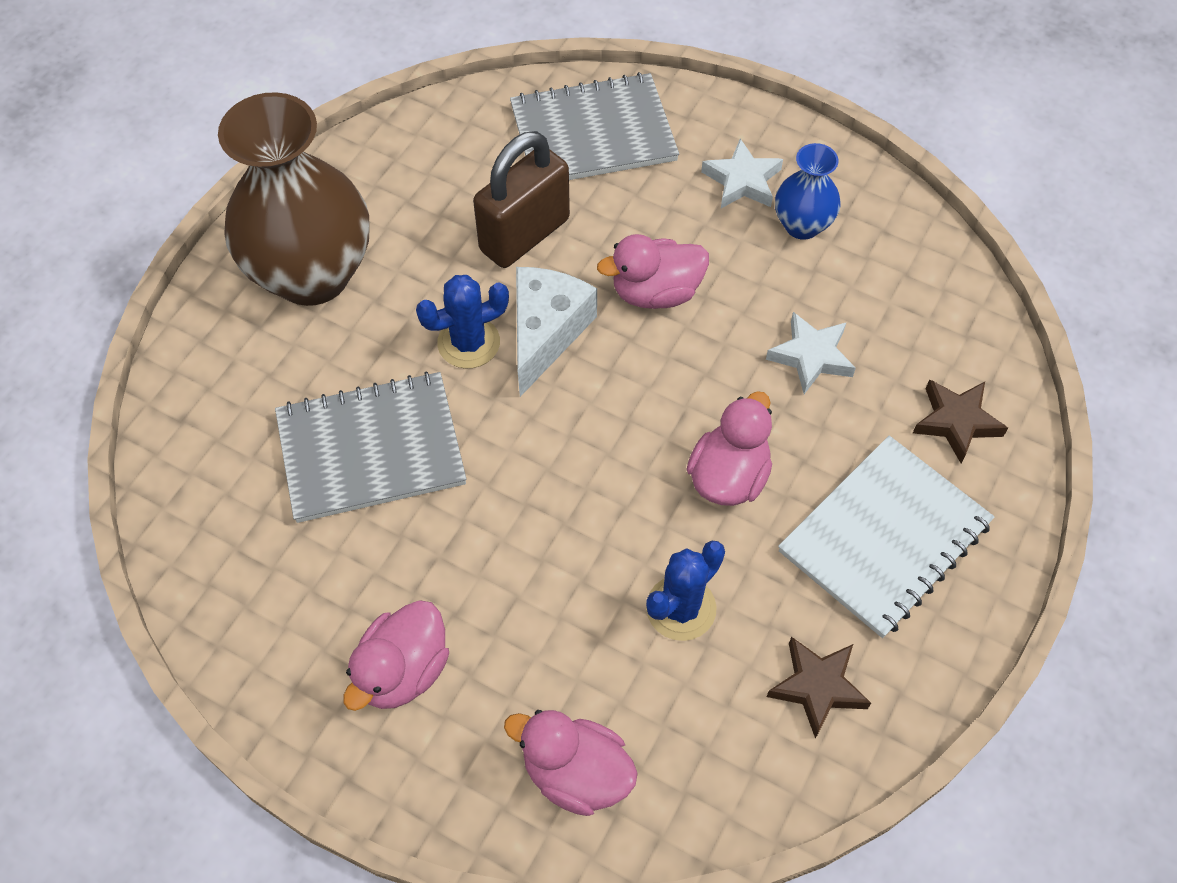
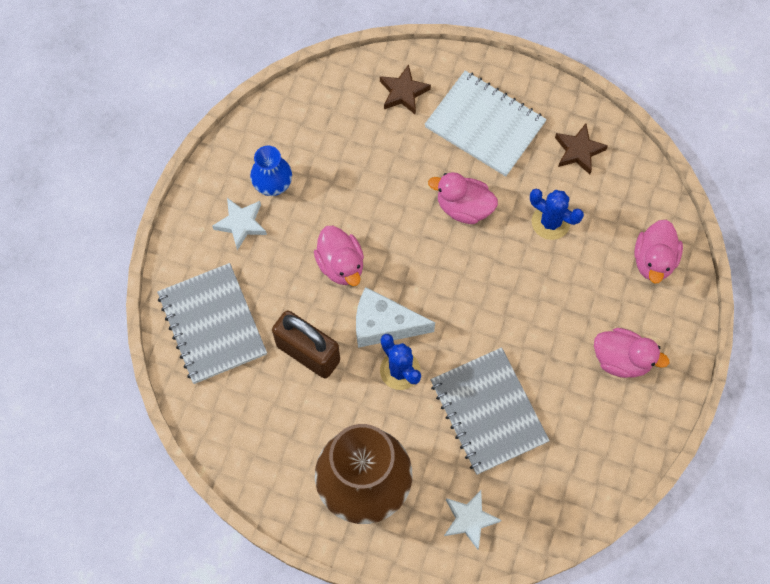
camera: 100 degrees left, 10 degrees up
white star [766,312,856,394] -> white star moved to [444,490,501,549]

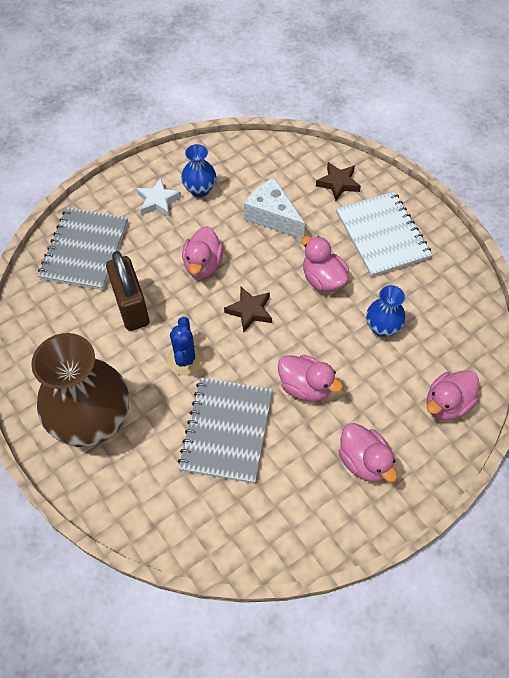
camera: 35 degrees right, 10 degrees down
white cheese [356,287,435,348] -> white cheese moved to [244,178,305,239]
white star [444,490,501,549] -> none
blue cactus [530,189,584,240] -> blue vase [366,285,406,337]
brown star [555,123,608,175] -> brown star moved to [224,287,272,333]
none -> pink duck [278,355,343,402]

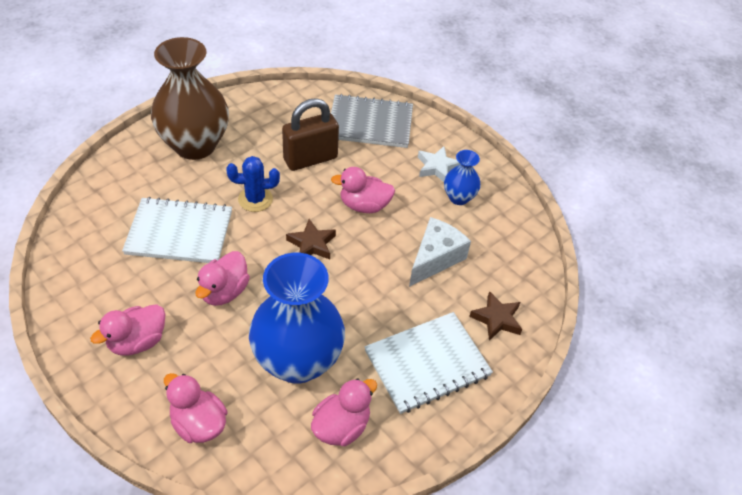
camera: 80 degrees right, 10 degrees down
grey notebook [178,378,273,484] -> white notebook [122,197,232,263]
pink duck [301,236,349,292] -> pink duck moved to [311,378,377,446]
blue vase [366,285,406,337] -> blue vase [249,253,345,384], size x2.09

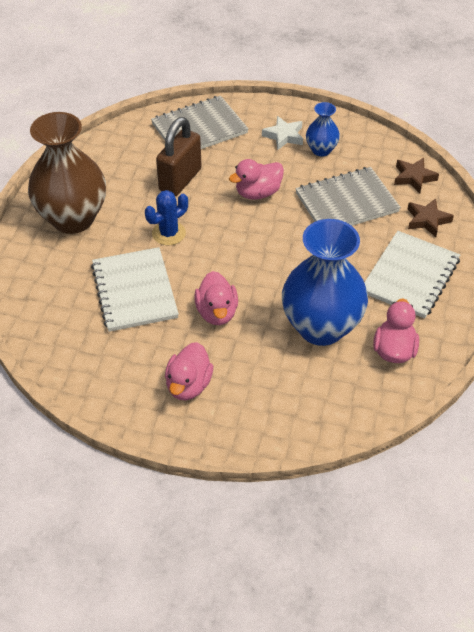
camera: 30 degrees left, 0 degrees up
white notebook [122,197,232,263] -> white notebook turned 75 degrees counterclockwise [91,247,179,332]
pink duck [164,373,228,443] -> none
brown star [286,219,336,259] -> brown star moved to [394,158,439,193]
white cheese [409,217,471,287] -> grey notebook [295,167,401,226]

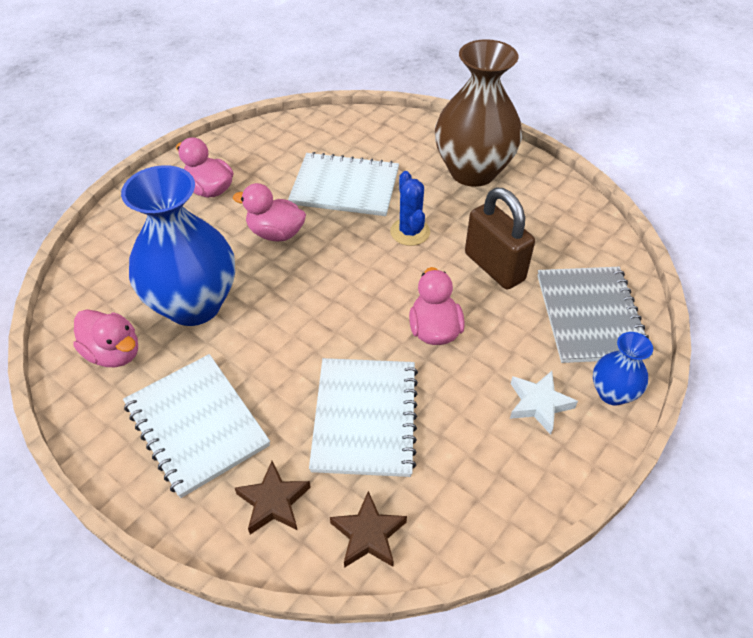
camera: 115 degrees right, 0 degrees up
grey notebook [295,167,401,226] -> white notebook [309,358,418,477]
blue vase [306,102,340,157] -> blue vase moved to [593,332,653,405]

